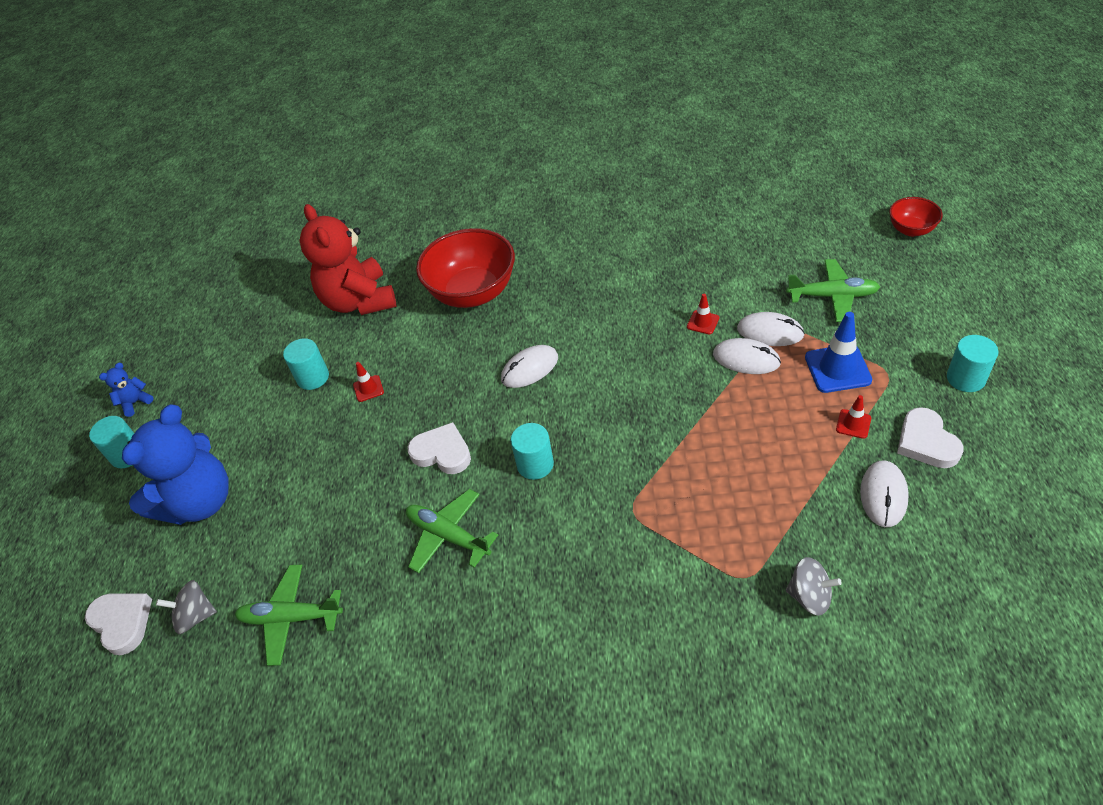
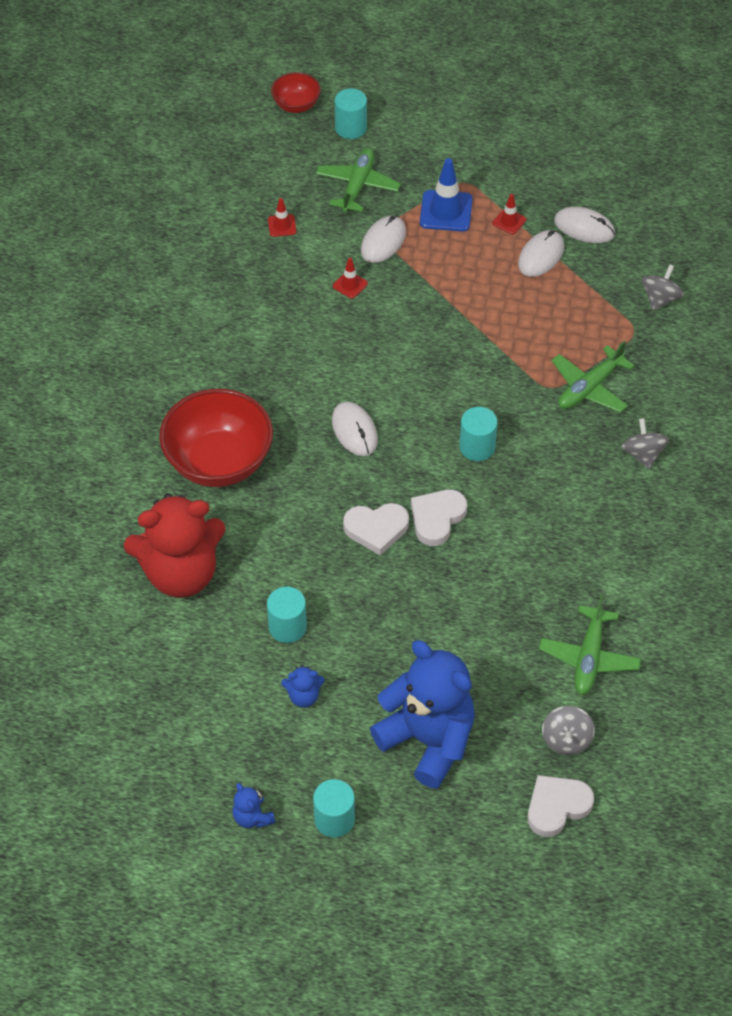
camera: 85 degrees left, 5 degrees up
red traffic cone [353,362,384,402] -> red traffic cone moved to [268,198,296,237]
green plane [406,489,498,573] -> green plane moved to [551,340,635,413]
white mouse [713,338,781,374] -> white mouse moved to [518,230,564,277]
white heart [897,407,963,468] -> white heart moved to [343,503,409,555]
turquoise cylinder [947,335,999,392] -> turquoise cylinder moved to [335,88,367,139]
none -> blue teddy bear [281,665,325,708]
none -> grey spinning top [621,418,669,469]

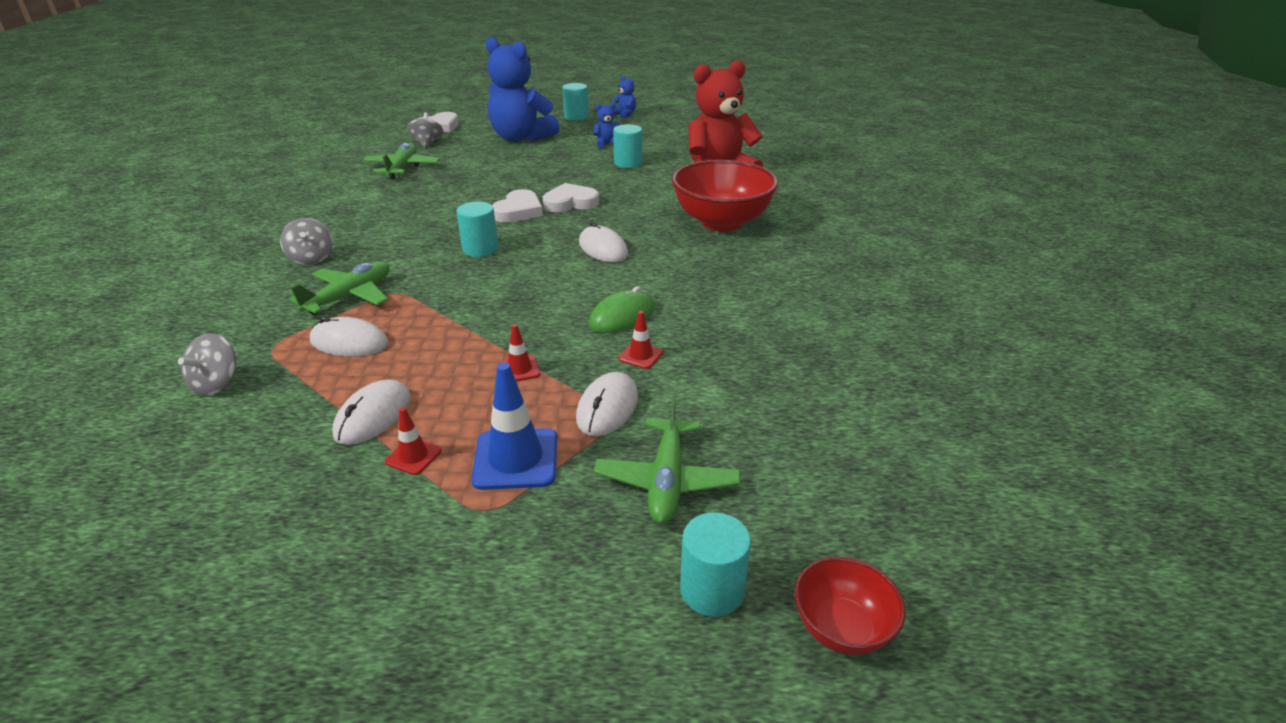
camera: 170 degrees right, 20 degrees down
red traffic cone [268,198,296,237] -> red traffic cone moved to [499,324,540,382]
white mouse [554,207,615,243] -> white mouse moved to [310,316,388,357]
none -> green mouse [589,286,655,333]

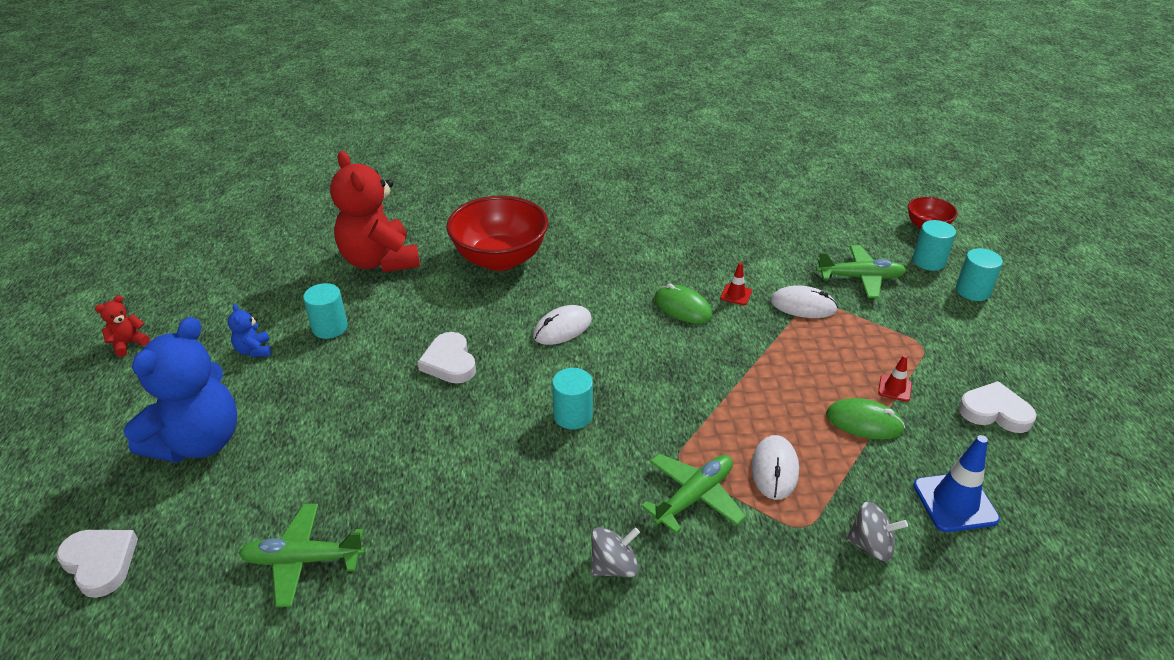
camera: 95 degrees left, 5 degrees up
green plane [289,261,390,315] -> green plane turned 105 degrees clockwise [641,454,746,533]
white mouse [332,380,410,445] -> green mouse [826,398,905,440]
grey spinning top [407,112,444,147] -> none
blue traffic cone [471,363,557,490] -> blue traffic cone moved to [913,435,1000,532]
white heart [492,189,543,223] -> white heart moved to [958,381,1037,433]
red traffic cone [499,324,540,382] -> none
turquoise cylinder [562,83,589,121] -> turquoise cylinder moved to [956,248,1003,301]
blue teddy bear [613,76,636,119] -> red teddy bear [95,295,150,357]

